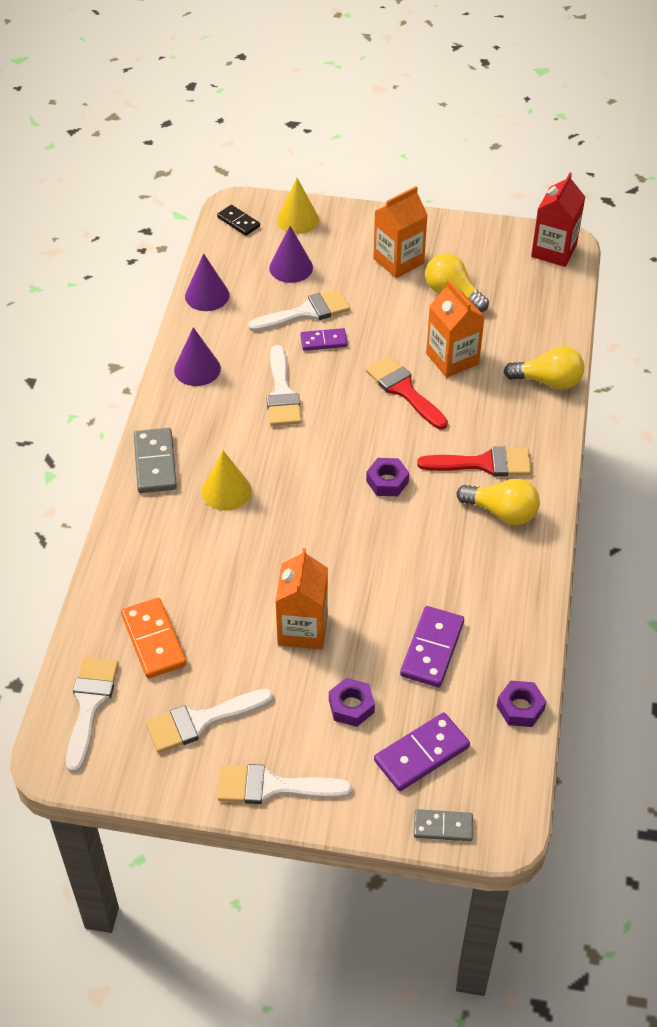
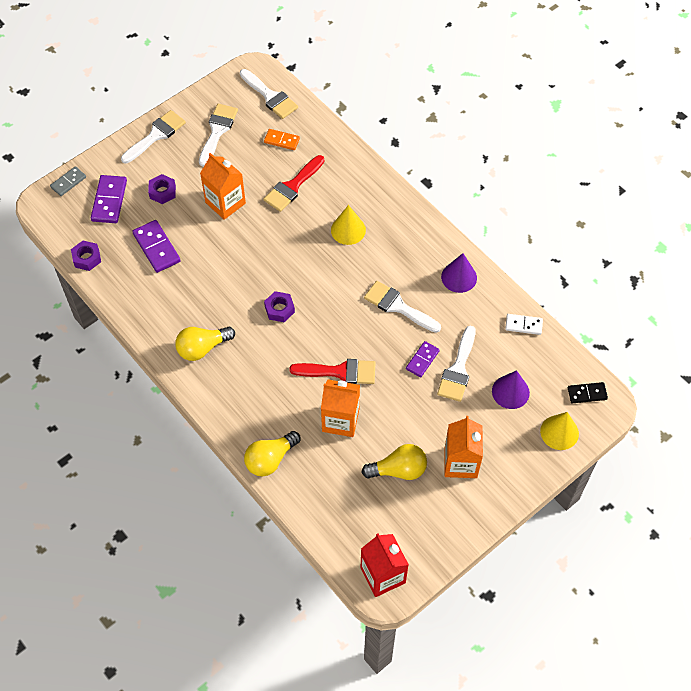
camera: 130 degrees right, 10 degrees up
orange domino [121,598,187,678] -> orange domino [264,129,300,150], size x0.63
grey domino [134,428,177,493] -> none
purple cone [185,253,230,311] -> white domino [505,314,543,335]
red brush [417,446,532,476] -> red brush moved to [264,155,324,212]

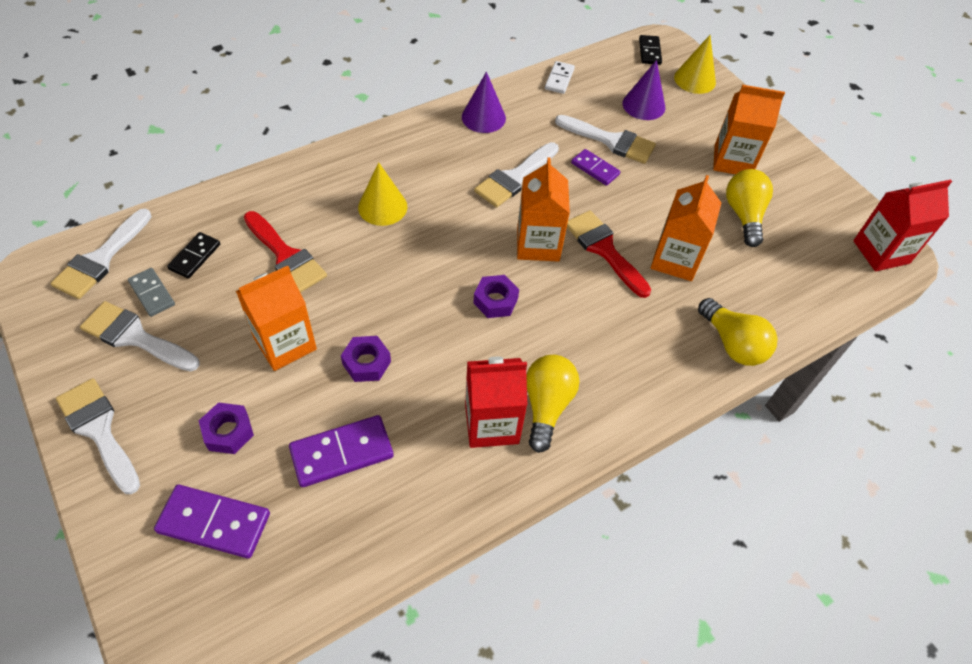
camera: 85 degrees left, 5 degrees down
grey domino [50,166,86,196] -> grey domino moved to [128,268,175,317]
purple nut [71,241,101,271] -> purple nut moved to [341,336,391,382]
yellow light bulb [175,327,235,361] -> yellow light bulb turned 150 degrees counterclockwise [526,355,579,453]
white brush [240,69,298,119] -> white brush turned 150 degrees clockwise [51,209,152,299]
orange domino [264,129,300,150] -> black domino [167,232,220,279]
red brush [289,359,375,384] -> red brush turned 45 degrees counterclockwise [567,210,651,298]
none -> red carton [465,356,527,448]
none -> orange carton [517,157,570,262]

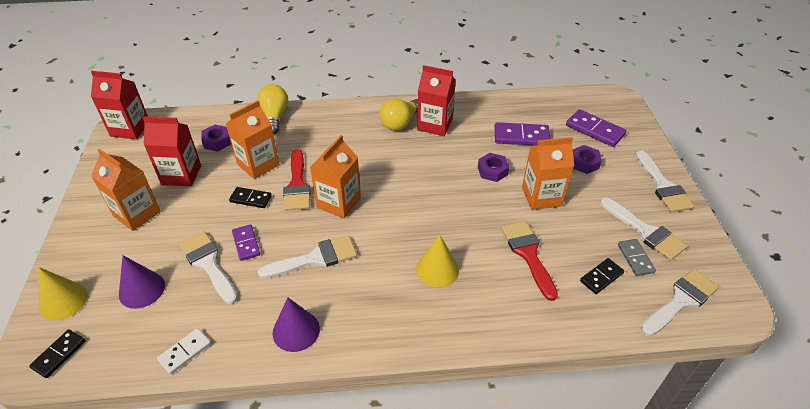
camera: 150 degrees left, 10 degrees down
purple nut [474,275,519,318] -> purple nut moved to [201,125,231,152]
yellow light bulb [726,169,773,247] -> red carton [143,117,201,186]
none -> black domino [229,187,272,208]

